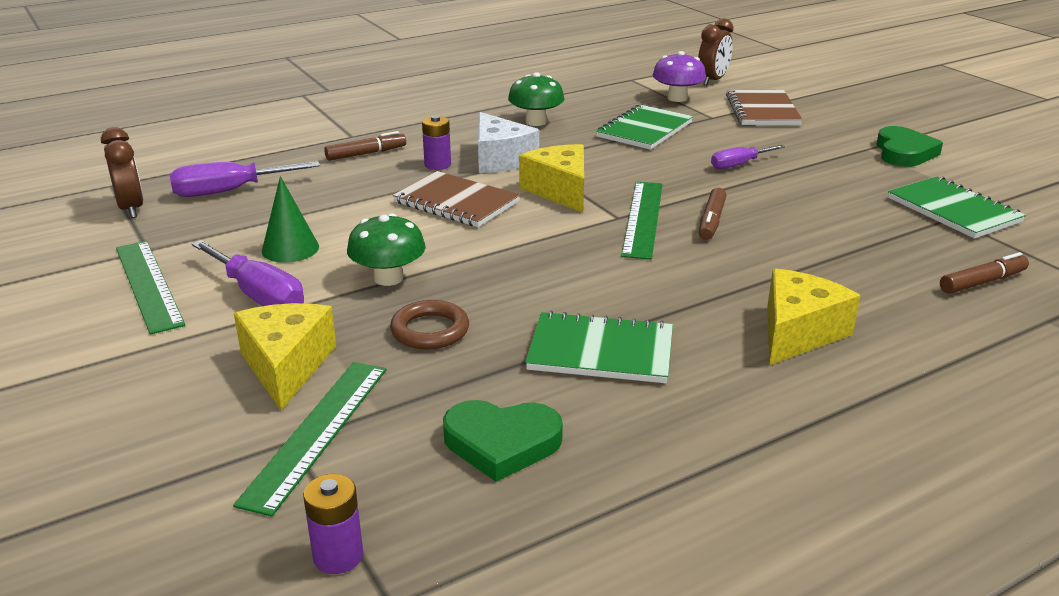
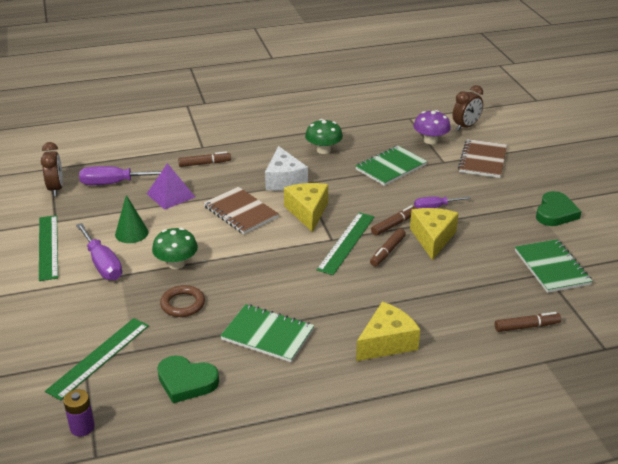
camera: 15 degrees right, 5 degrees up
yellow cheese [234,303,336,410] -> yellow cheese moved to [410,208,459,260]
purple battery [422,115,451,170] -> none
none -> purple pyramid [147,163,195,210]
none -> brown marker [371,205,417,236]

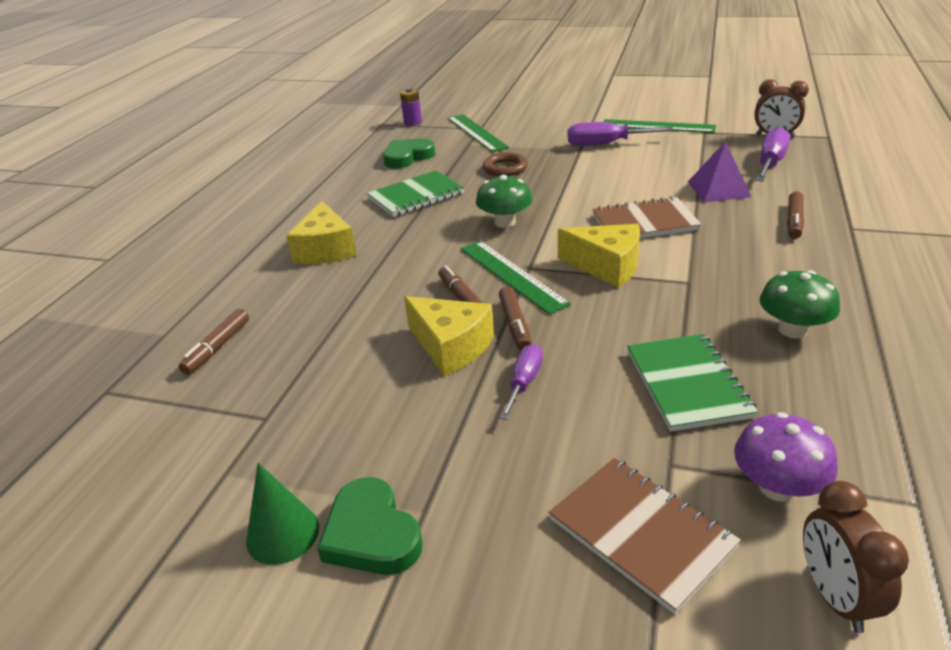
camera: 125 degrees right, 0 degrees up
green cone [115,195,149,243] -> green cone moved to [246,463,319,565]
green mushroom [152,228,198,269] -> green mushroom moved to [476,175,532,228]
white cheese [265,146,308,191] -> none
green notebook [515,239,593,293] -> none

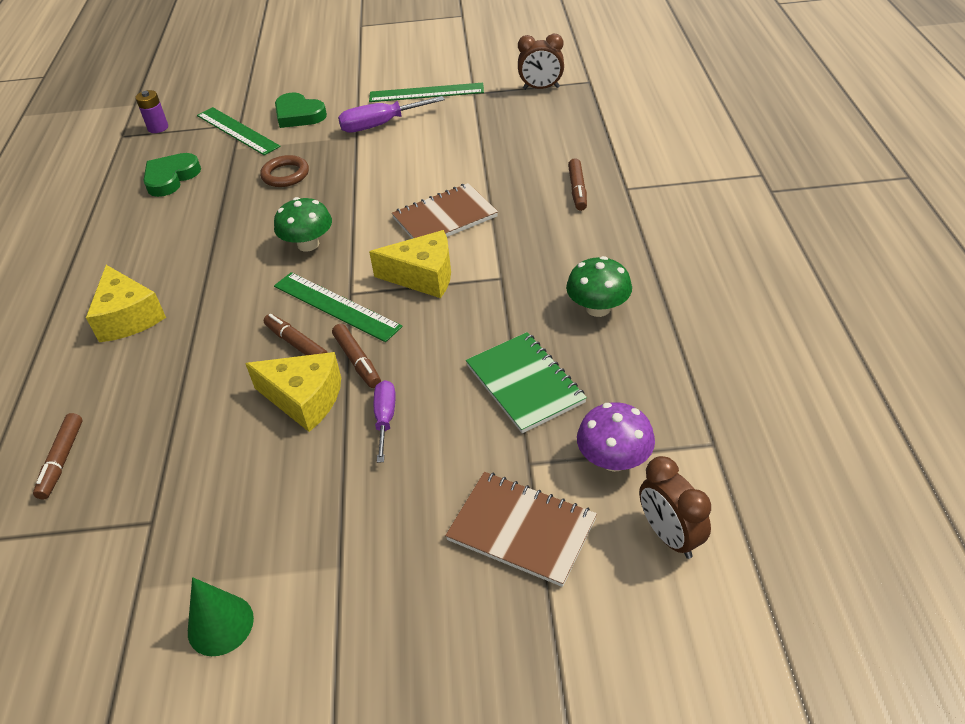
camera: 20 degrees left, 10 degrees up
green heart [317,477,423,575] -> green heart moved to [275,92,327,128]
green notebook [367,170,464,217] -> none
purple pyramid [688,141,751,202] -> none
purple screwdriver [755,127,790,182] -> none

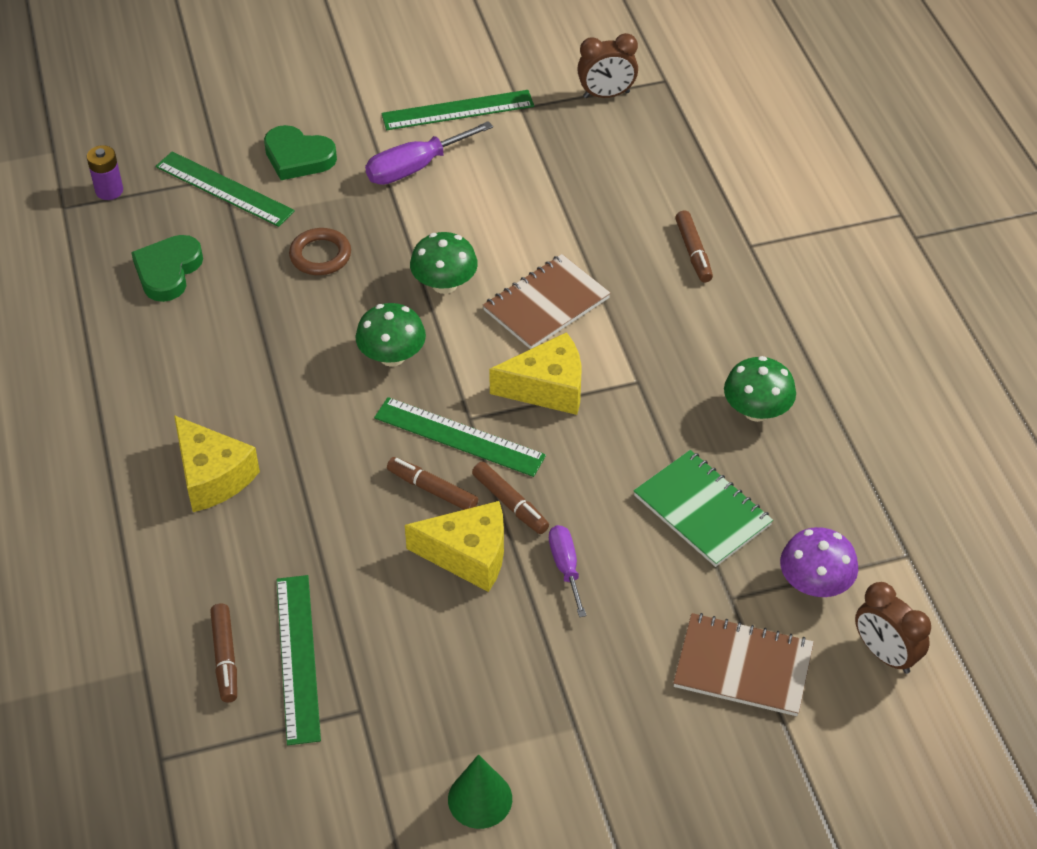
camera: 15 degrees left, 5 degrees up
none -> green ruler [277,575,321,745]
none -> green mushroom [410,232,478,294]

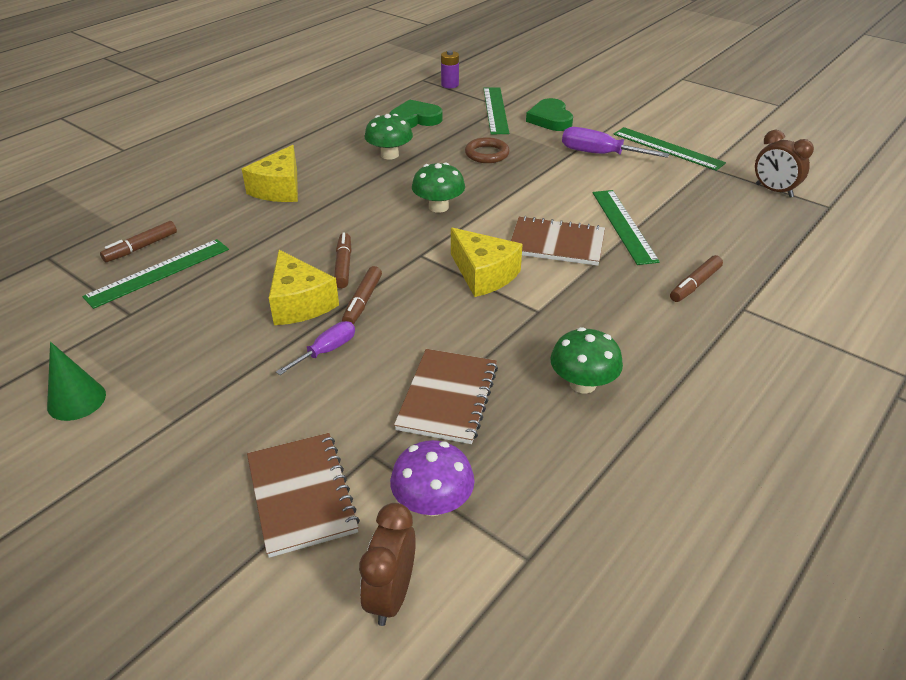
camera: 55 degrees right, 10 degrees down
green ruler [374,397,546,477] -> green ruler moved to [593,190,660,265]
green mushroom [410,232,478,294] -> green mushroom moved to [364,114,413,160]
green notebook [634,450,773,567] -> brown notebook [394,349,498,444]

